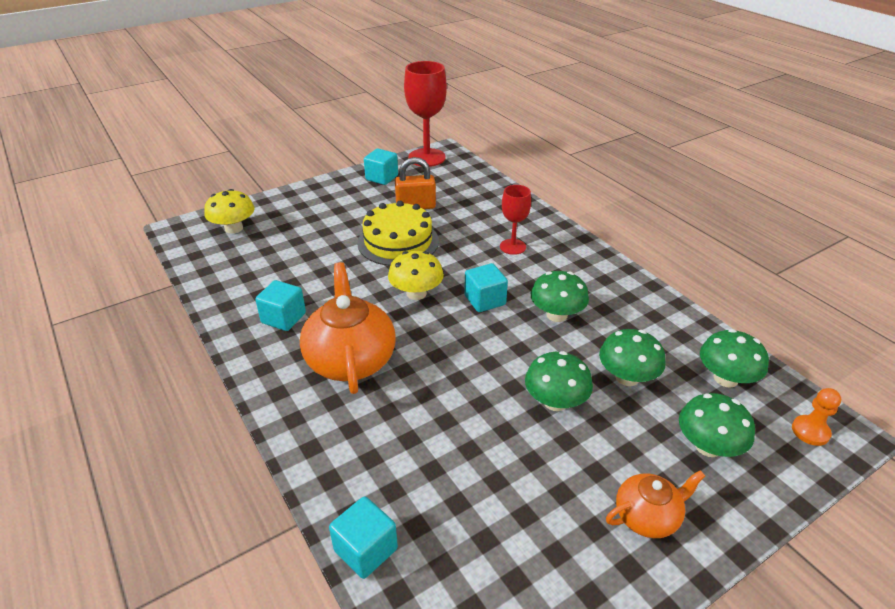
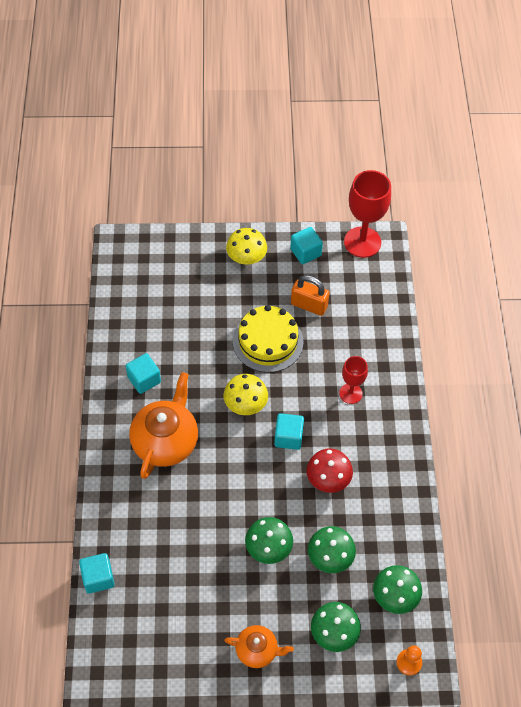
camera: 30 degrees right, 20 degrees up
yellow mushroom [204,189,255,234] -> yellow mushroom moved to [226,228,267,264]
green mushroom [531,271,589,322] -> red mushroom [306,449,353,493]

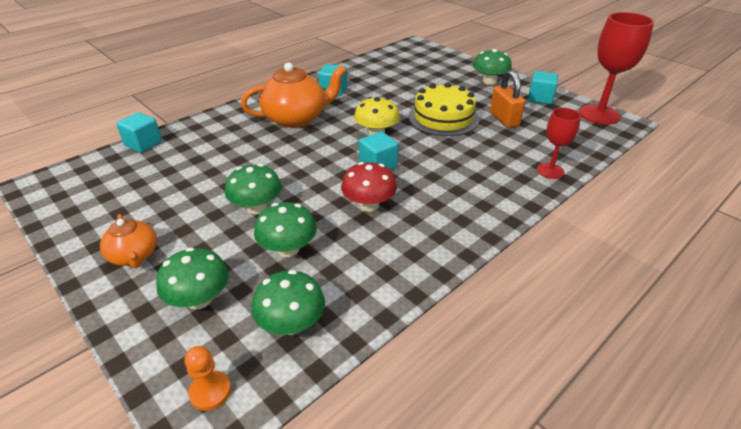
camera: 50 degrees right, 20 degrees down
yellow mushroom [226,228,267,264] -> green mushroom [473,49,512,85]
red goblet [339,356,368,404] -> red goblet moved to [537,108,581,179]

